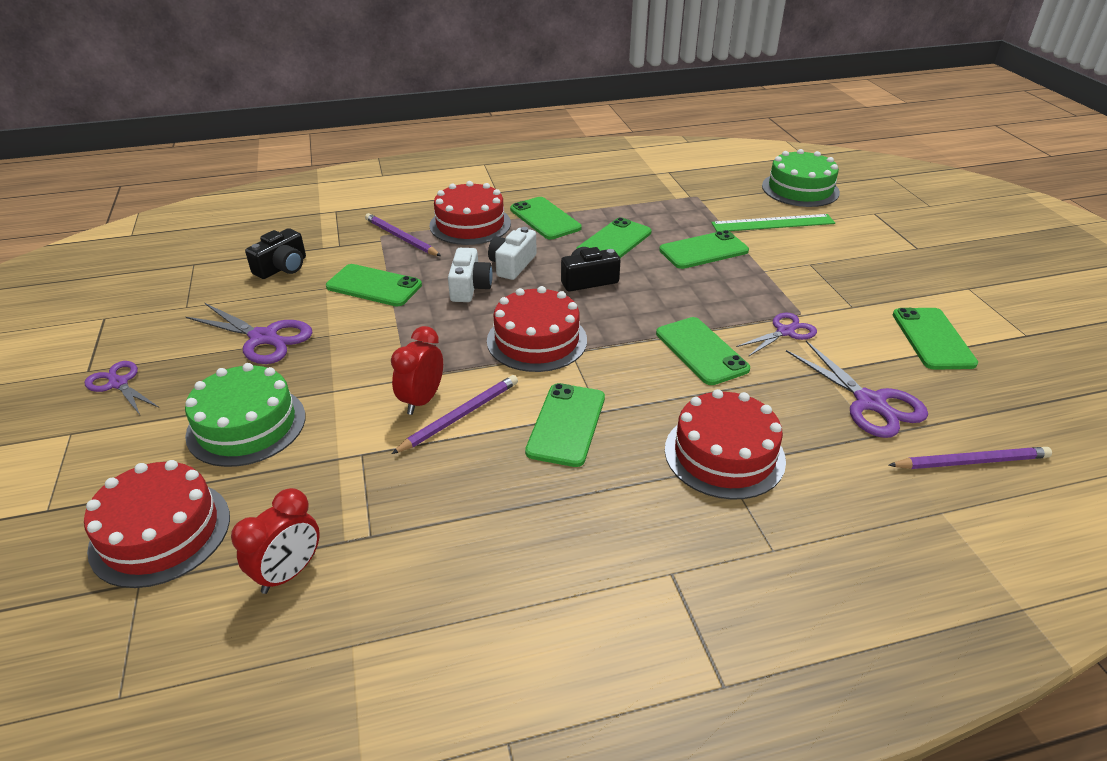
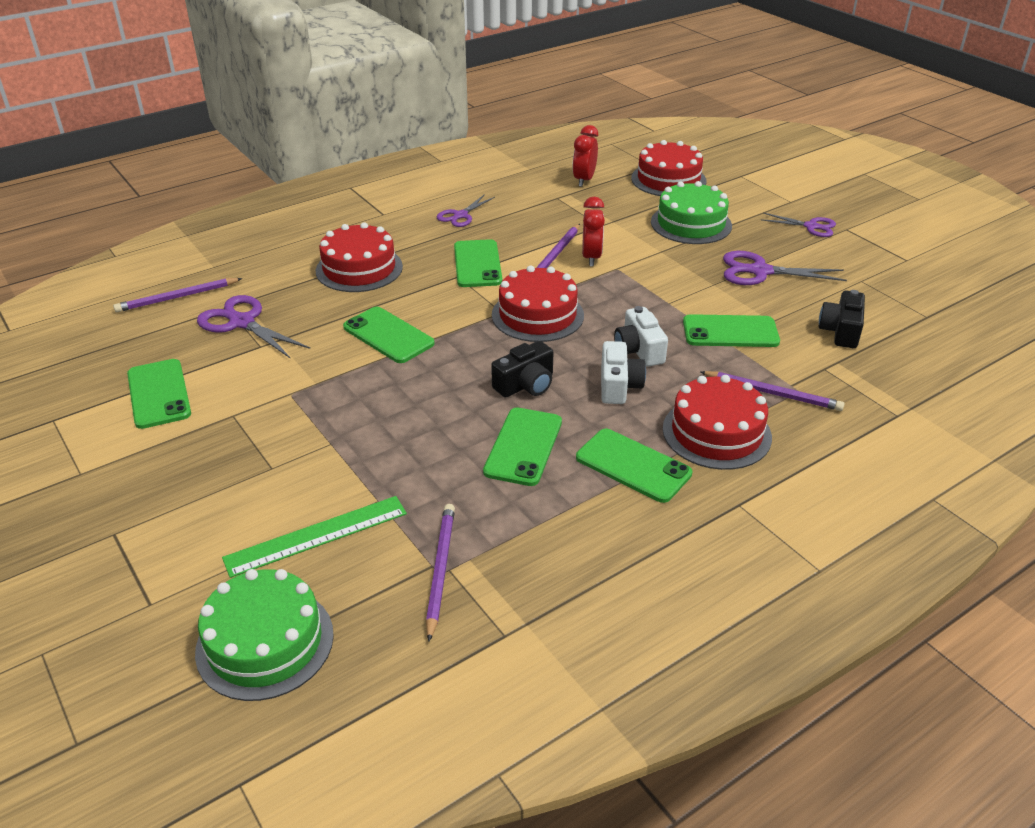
camera: 160 degrees right, 0 degrees up
green phone [659,230,749,269] -> none
purple scissors [736,313,817,357] -> purple scissors moved to [437,194,495,227]
none -> purple pencil [426,504,455,641]

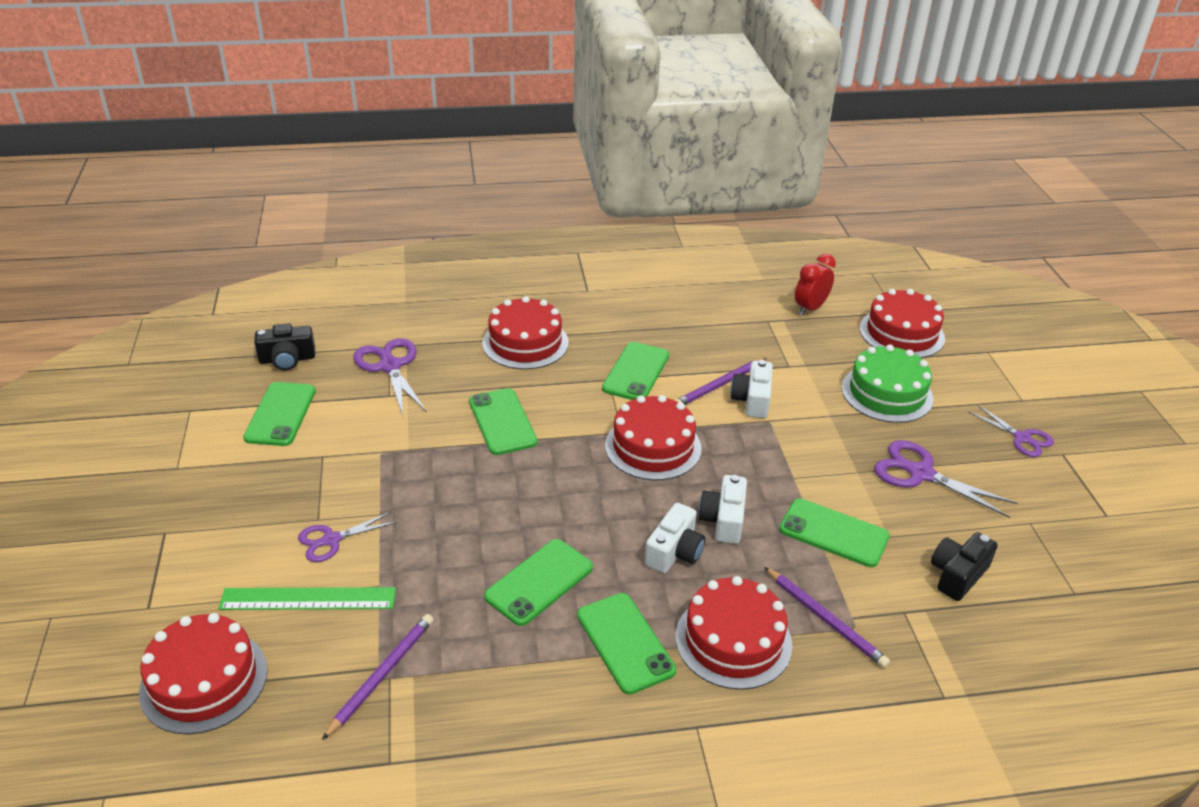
camera: 25 degrees right, 0 degrees up
purple pencil [113,278,243,312] -> none
green cake [195,569,334,701] -> red cake [139,613,268,734]
purple scissors [437,194,495,227] -> purple scissors moved to [298,512,398,562]
black camera [491,341,553,397] -> black camera moved to [254,323,315,370]
red clock [582,197,605,266] -> white camera [731,360,773,418]

